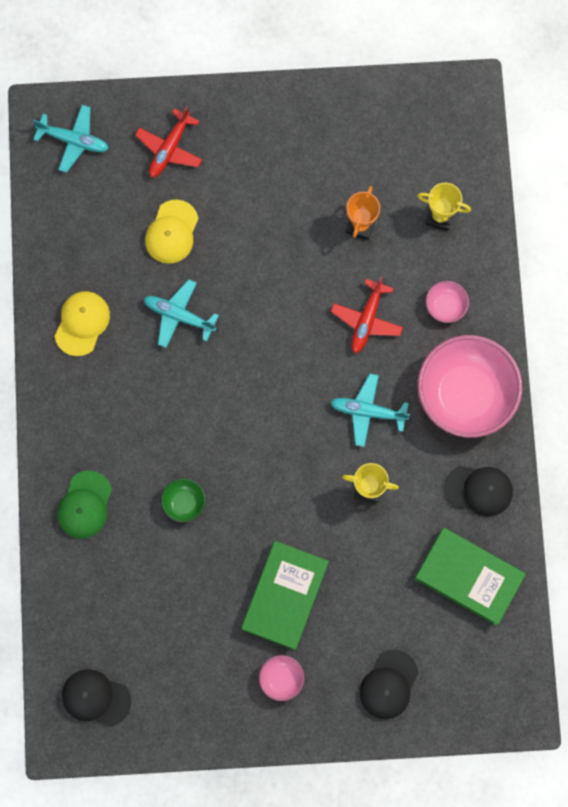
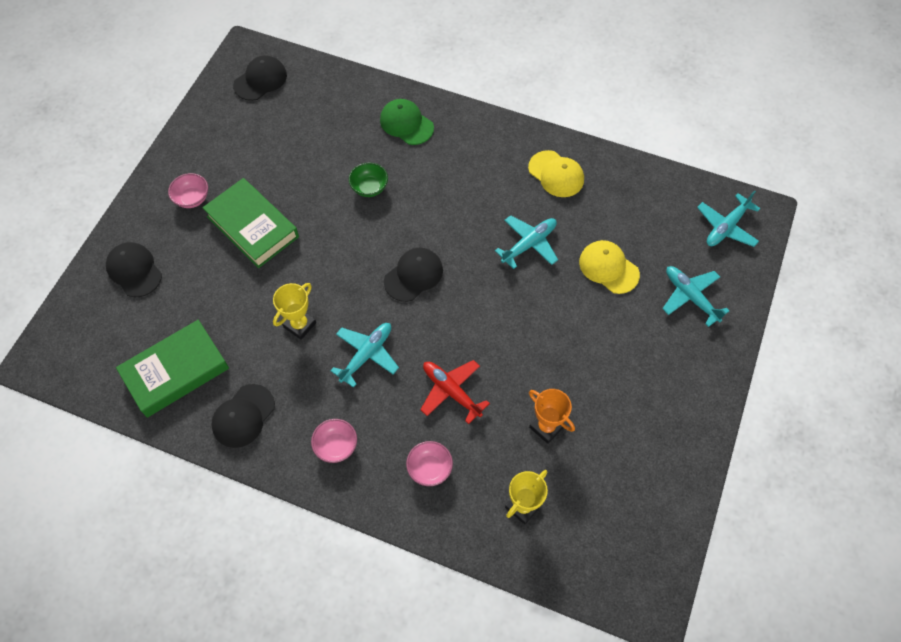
camera: 115 degrees right, 15 degrees down
red plane [135,107,202,178] -> turquoise plane [662,266,729,327]
pink bowl [418,335,522,438] -> pink bowl [311,419,357,463], size x0.42
none -> black cap [384,248,443,302]

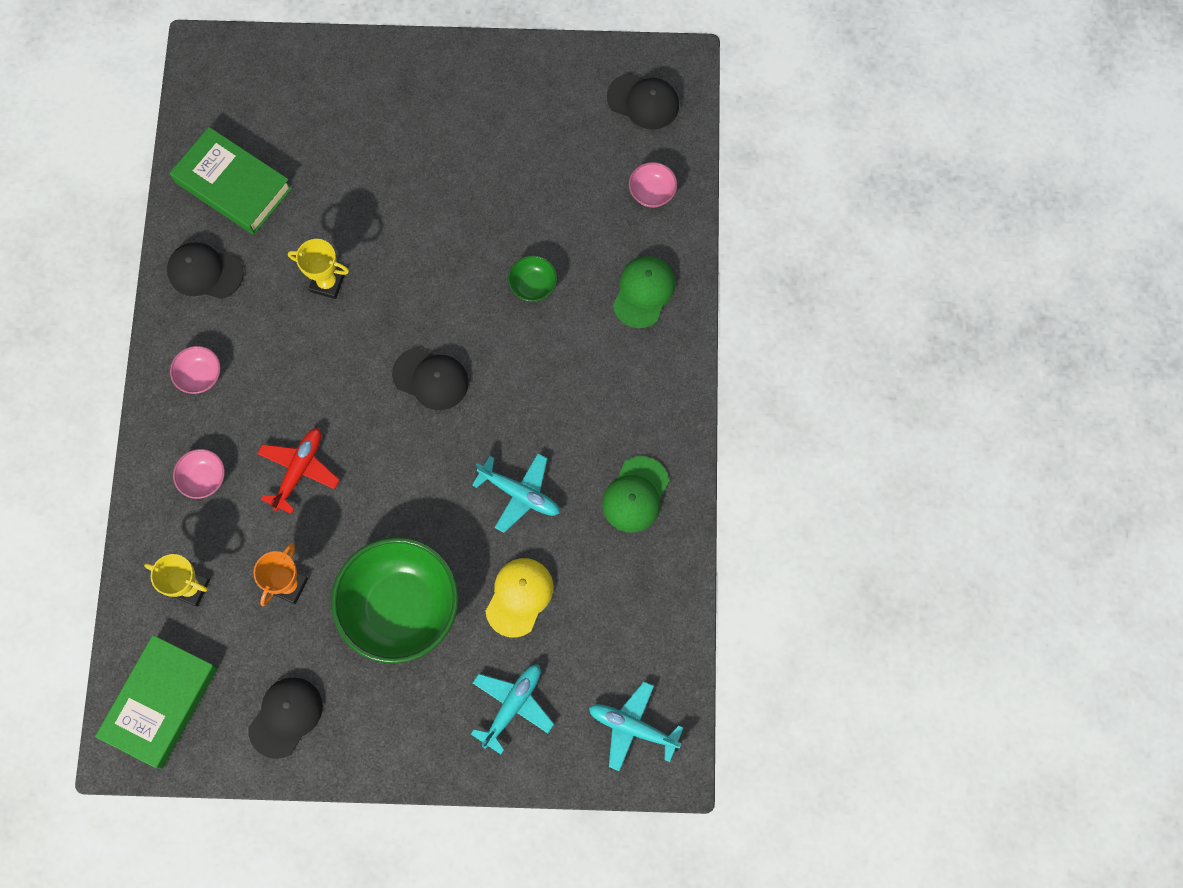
camera: 70 degrees right, 10 degrees up
black cap [106,242,162,297] -> black cap moved to [249,677,323,759]
pink bowl [168,173,208,208] -> pink bowl moved to [629,162,677,207]
green book [203,178,299,268] -> green book moved to [95,635,218,769]
turquoise plane [330,323,399,388] -> none
yellow cap [528,150,584,197] -> green cap [602,456,669,533]
none -> green bowl [331,537,459,664]

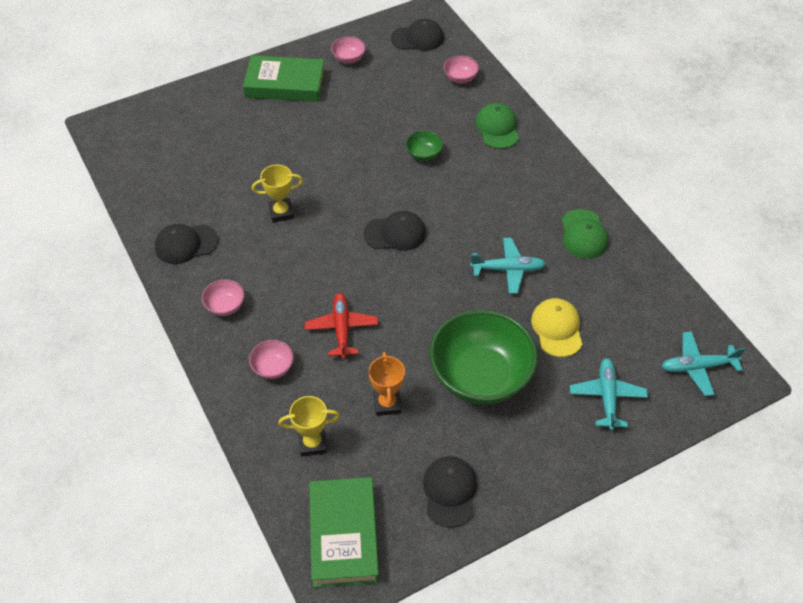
camera: 30 degrees left, 20 degrees down
green book [170,127,292,235] -> green book moved to [243,55,325,102]
none -> pink bowl [331,37,366,64]

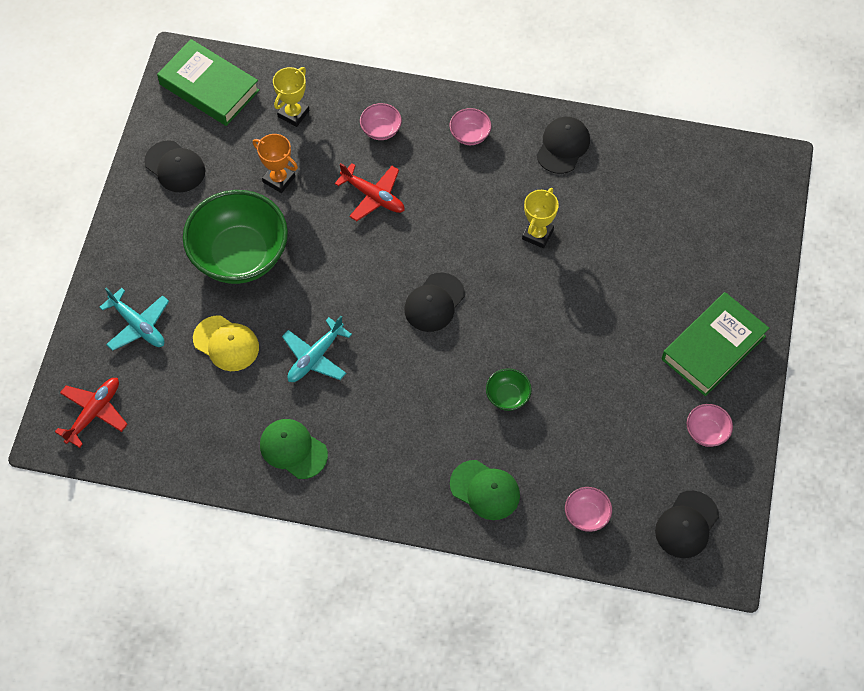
camera: 130 degrees right, 10 degrees up
turquoise plane [661,331,745,396] -> red plane [55,378,128,448]

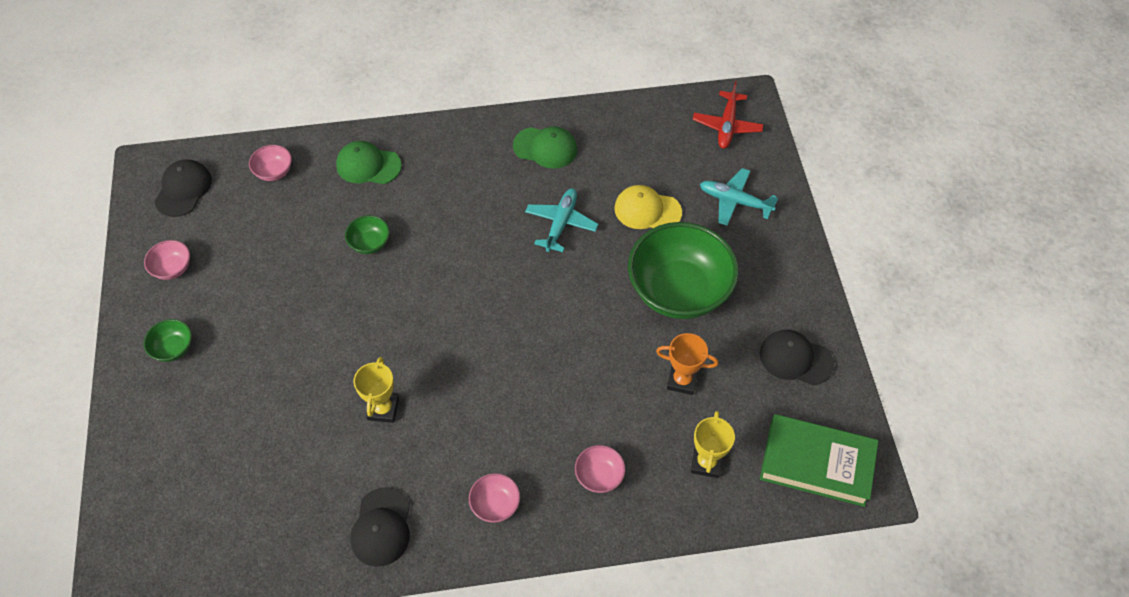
camera: 160 degrees right, 5 degrees down
red plane [335,163,405,221] -> none
black cap [404,273,465,332] -> none
green book [662,292,769,396] -> green bowl [143,319,192,362]

